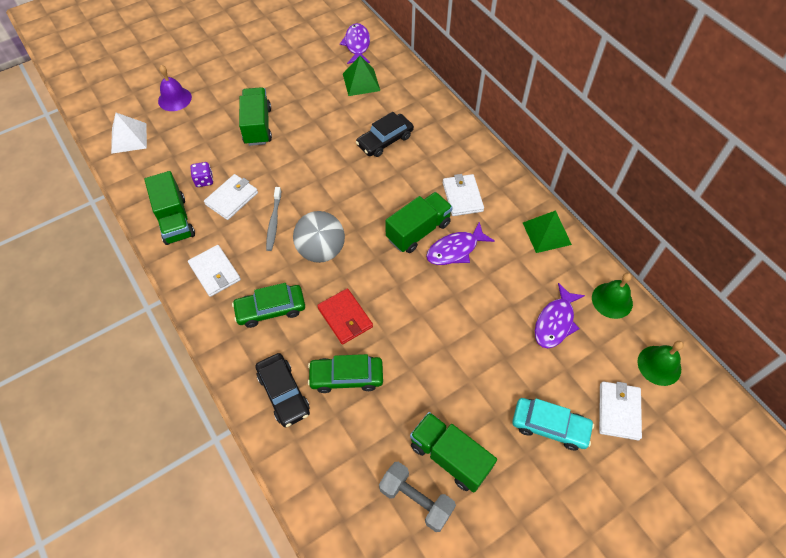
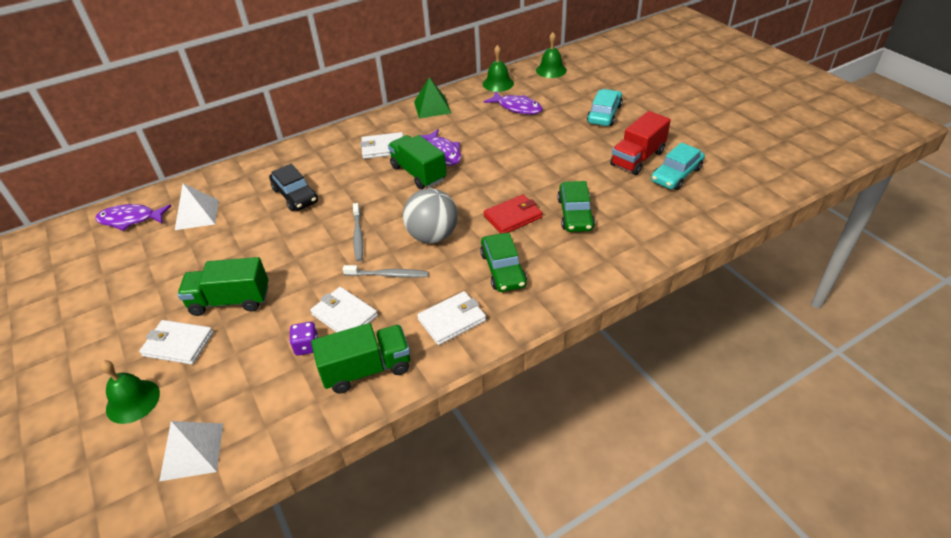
camera: 85 degrees left, 15 degrees down
purple bell [158,65,192,111] -> green bell [100,360,160,424]
black car [255,353,310,427] -> none
green pyramid [343,56,380,96] -> white pyramid [175,183,219,230]
grey dumbbell [379,462,456,532] -> turquoise car [651,142,705,190]
green truck [410,412,497,493] -> red truck [610,111,671,175]
white wallet [599,381,642,440] -> white wallet moved to [139,320,214,365]
none -> grey toothbrush [353,203,363,262]

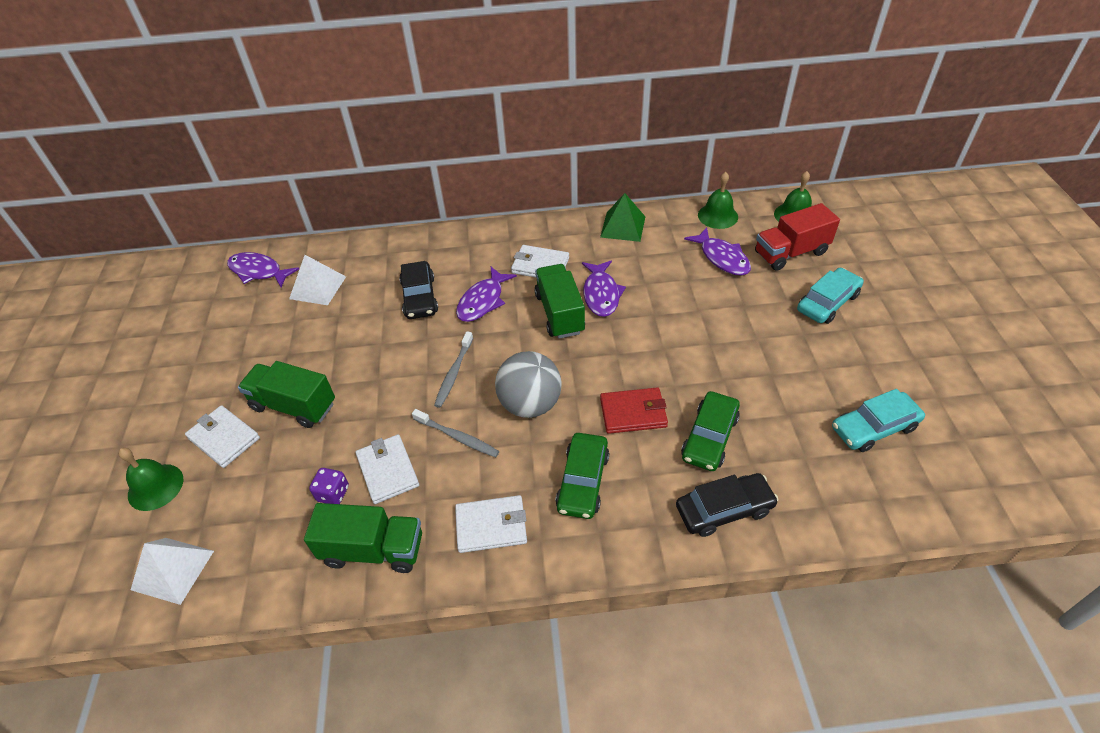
camera: 25 degrees right, 5 degrees up
red truck [610,111,671,175] -> red truck moved to [755,203,840,271]
none -> purple fish [456,267,517,322]
none -> black car [676,473,779,537]

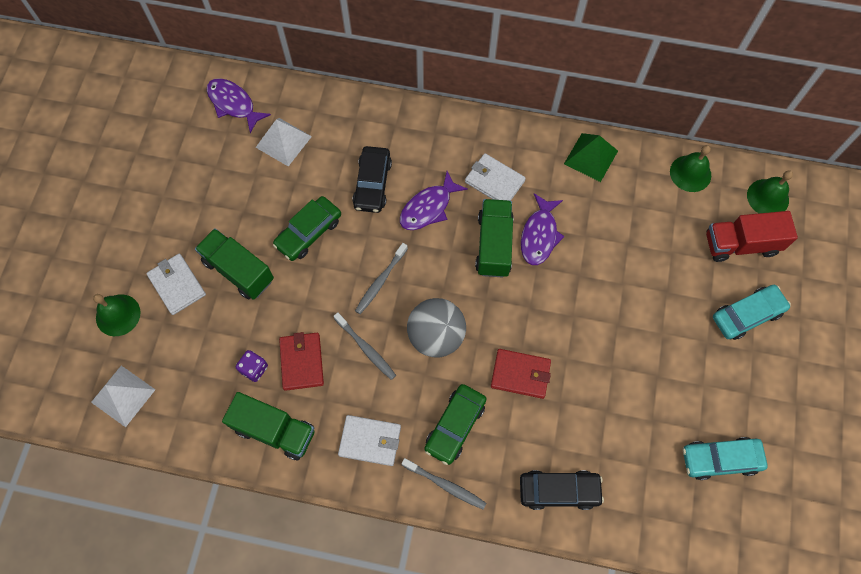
camera: 15 degrees right, 20 degrees up
white wallet [356,434,419,504] -> red wallet [279,332,324,391]
green car [681,391,740,471] -> green car moved to [273,196,341,261]
purple fish [684,227,751,276] -> none
none -> grey toothbrush [401,458,486,509]

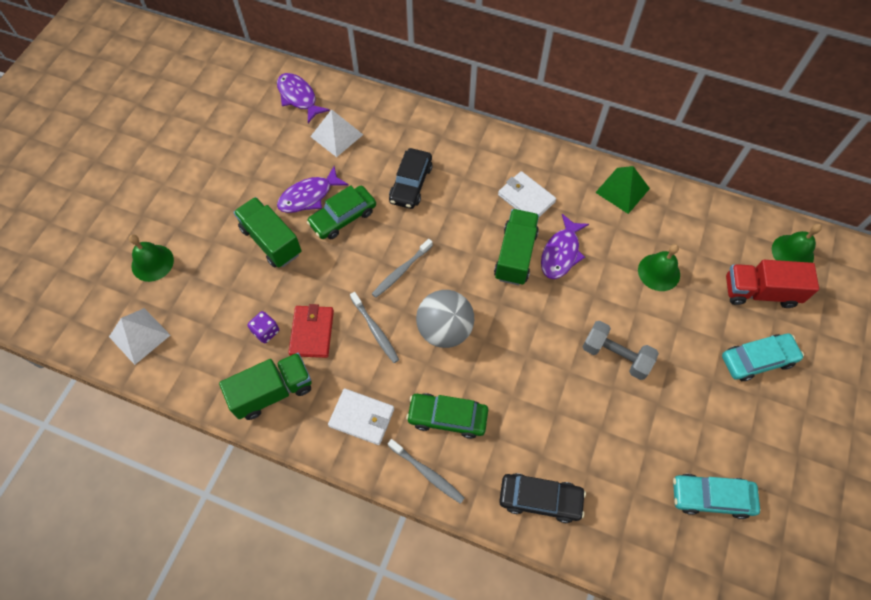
camera: 10 degrees right, 5 degrees down
white wallet [146,254,206,315] -> none
green truck [222,392,315,461] -> green truck turned 60 degrees counterclockwise [219,353,312,420]
purple fish [400,171,468,230] -> purple fish moved to [277,166,349,213]
green car [424,384,486,465] -> green car turned 60 degrees clockwise [406,393,488,439]
red wallet [491,349,551,399] -> none
green bell [670,145,711,192] -> green bell moved to [638,244,680,291]
none -> grey dumbbell [582,321,659,380]

